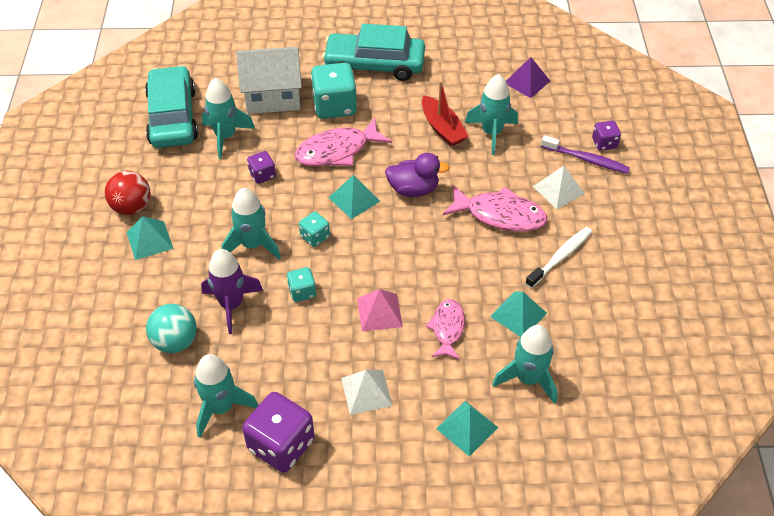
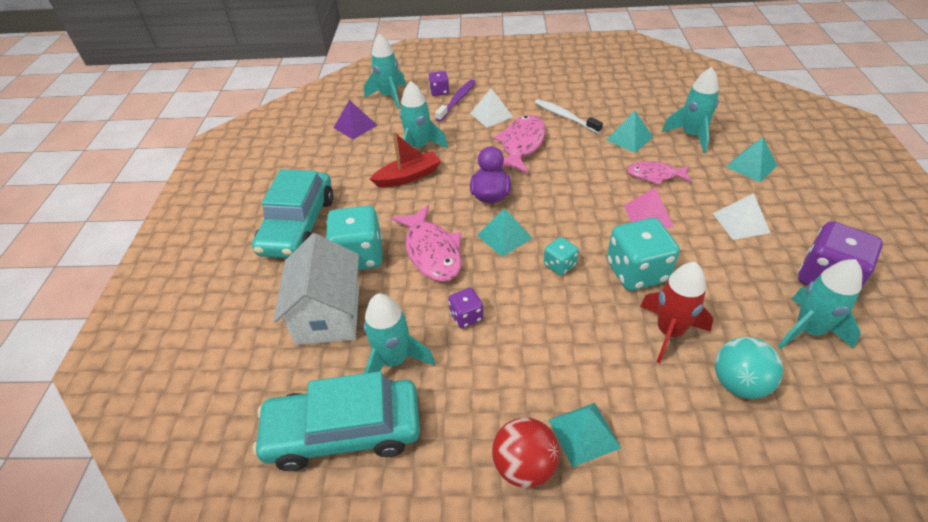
camera: 85 degrees left, 5 degrees down
purple rocket [201,249,263,334] -> red rocket [640,262,713,363]
turquoise rocket [222,188,281,260] -> turquoise rocket moved to [364,33,406,109]
turquoise dice [287,267,316,302] -> turquoise dice [607,218,680,291], size x1.93

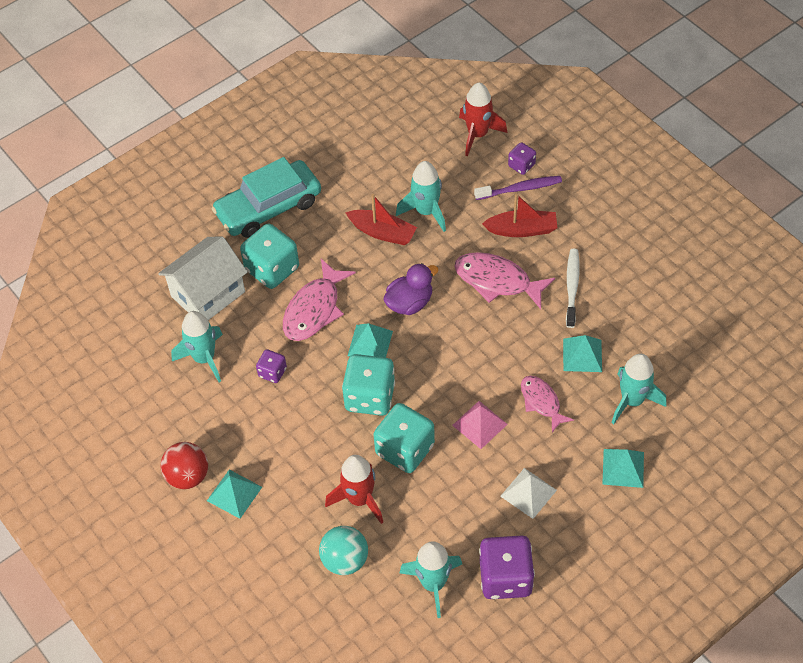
camera: 50 degrees right, 10 degrees up
turquoise car [253,371,420,471] -> none
purple pyramid [334,100,377,139] -> none
turquoise rocket [364,33,406,109] -> red rocket [459,83,507,156]
white pyramid [470,88,513,128] -> red boat [482,193,558,237]
pink fish [493,115,546,173] -> pink fish turned 135 degrees counterclockwise [454,252,555,309]
turquoise dice [544,237,579,276] -> turquoise dice [342,354,395,416], size x1.93

